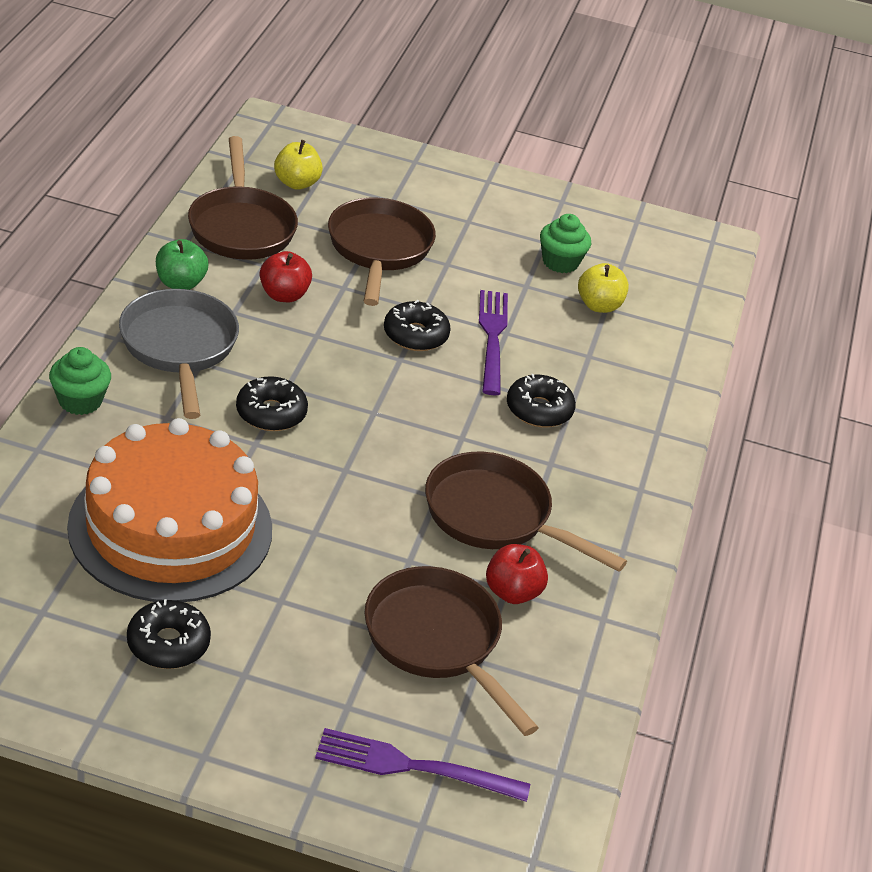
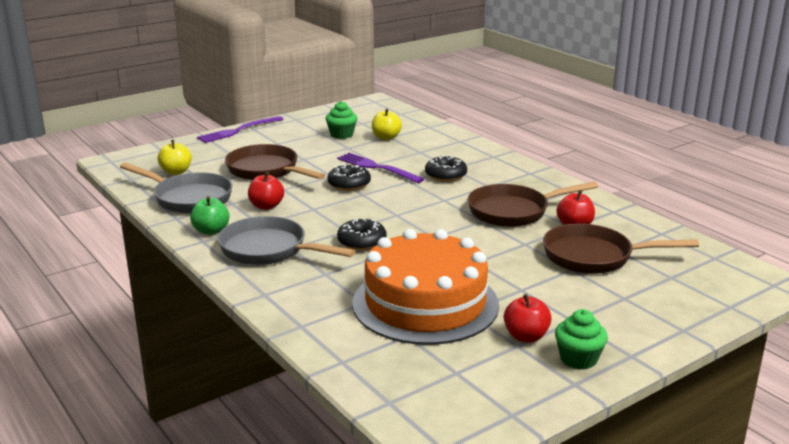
camera: 45 degrees left, 15 degrees down
green cupcake [49,347,111,415] -> green cupcake moved to [555,309,608,370]
black donut [127,599,211,669] -> red apple [504,294,552,342]
brown pan [188,136,298,260] -> grey pan [120,163,233,213]
purple fork [315,728,530,802] -> purple fork moved to [197,116,284,143]

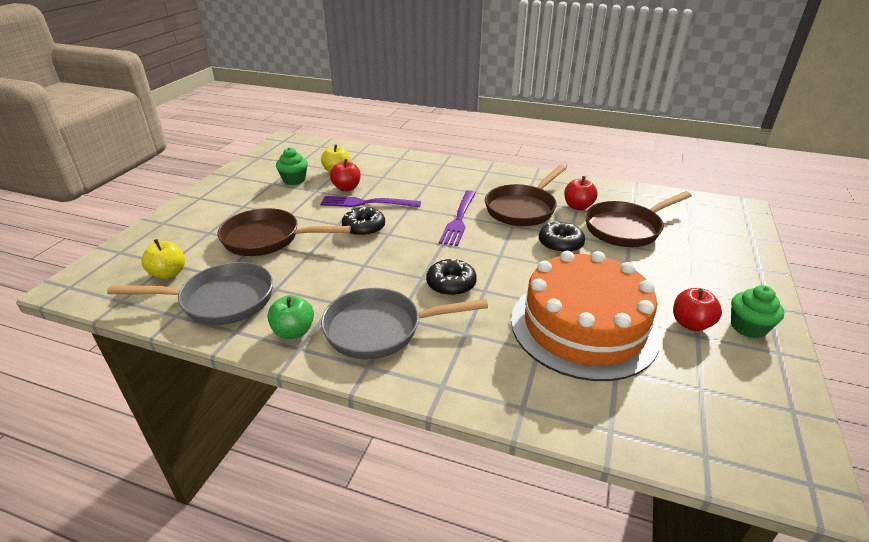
camera: 35 degrees left, 10 degrees up
purple fork [197,116,284,143] -> purple fork moved to [439,190,476,246]
red apple [248,172,284,210] -> red apple moved to [330,159,361,191]
black donut [425,155,467,182] -> black donut moved to [539,221,585,253]

